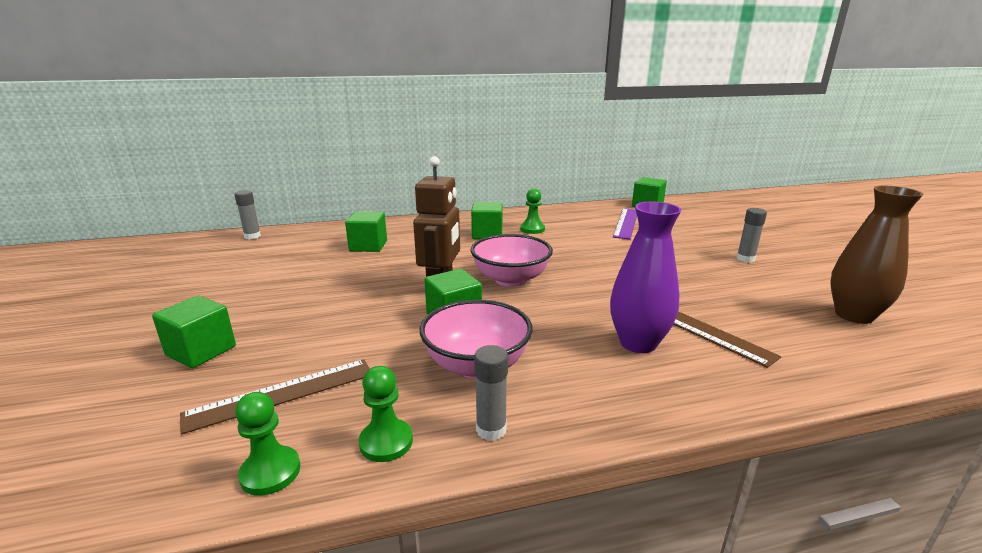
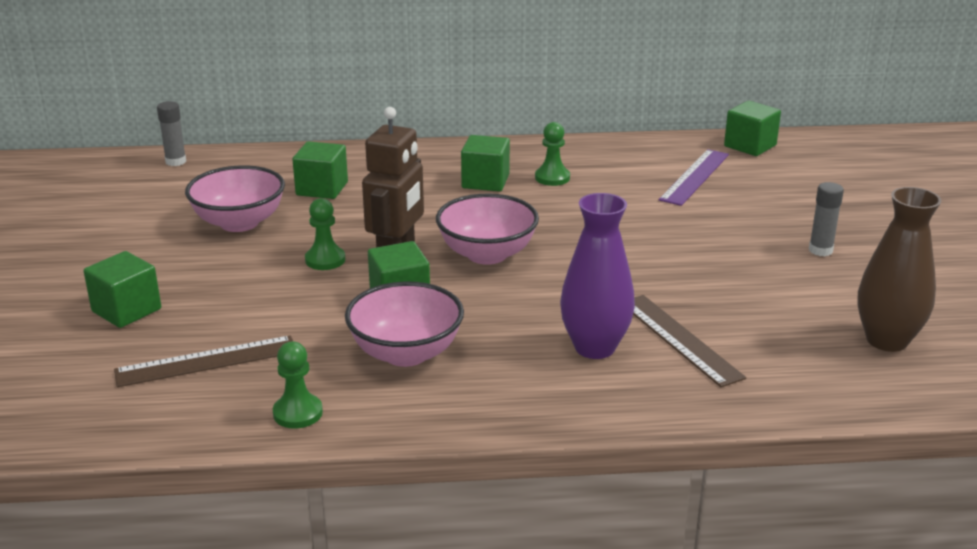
camera: 10 degrees right, 5 degrees up
green pawn [235,392,301,496] -> green pawn moved to [305,198,345,270]
grey glue stick [474,345,508,441] -> none
none -> pink bowl [185,165,285,232]

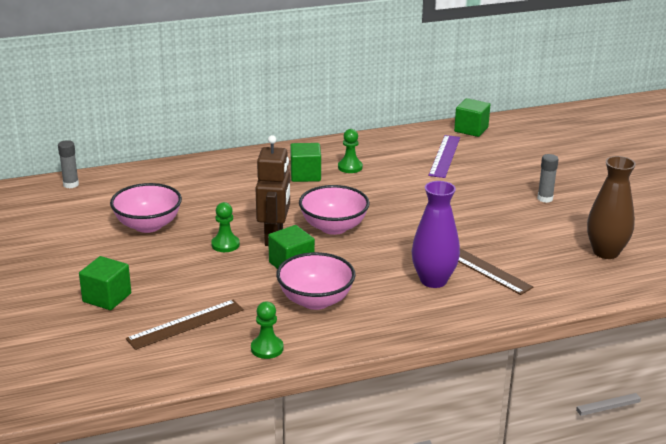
camera: 15 degrees left, 0 degrees up
green cube [292,141,348,199] -> none

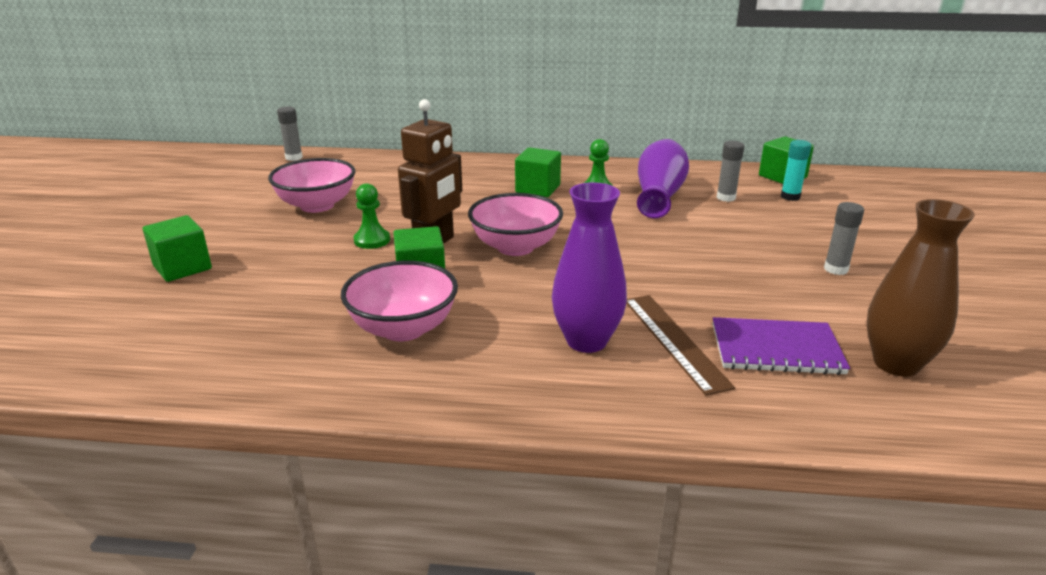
camera: 25 degrees right, 0 degrees up
brown ruler [126,300,244,350] -> none
green pawn [251,302,283,359] -> none
purple ruler [428,135,460,178] -> grey glue stick [716,141,745,202]
none -> purple vase [637,139,689,218]
none -> purple notebook [713,317,850,375]
none -> turquoise glue stick [781,140,811,201]

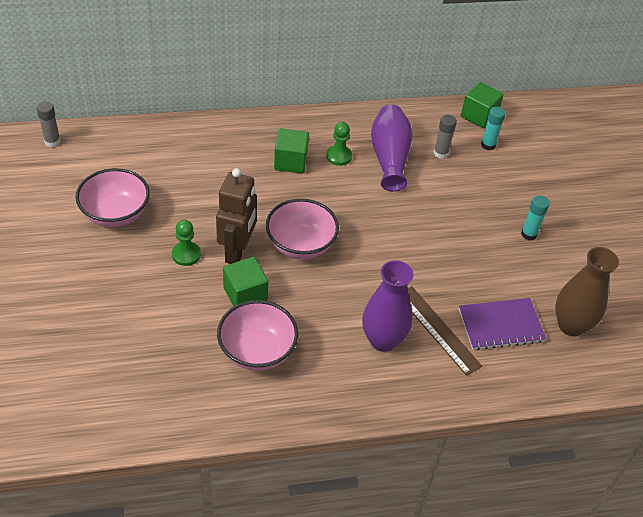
camera: 20 degrees left, 20 degrees up
green cube [143,215,212,282] -> none
grey glue stick [824,202,864,275] -> turquoise glue stick [521,195,550,241]

